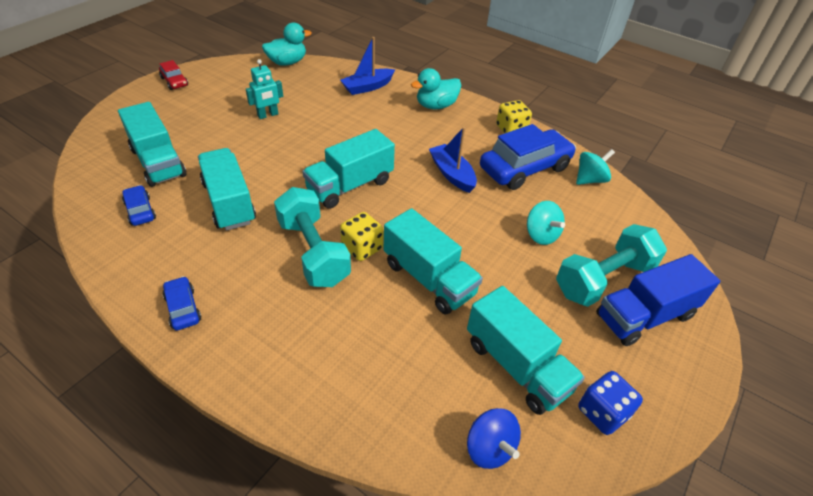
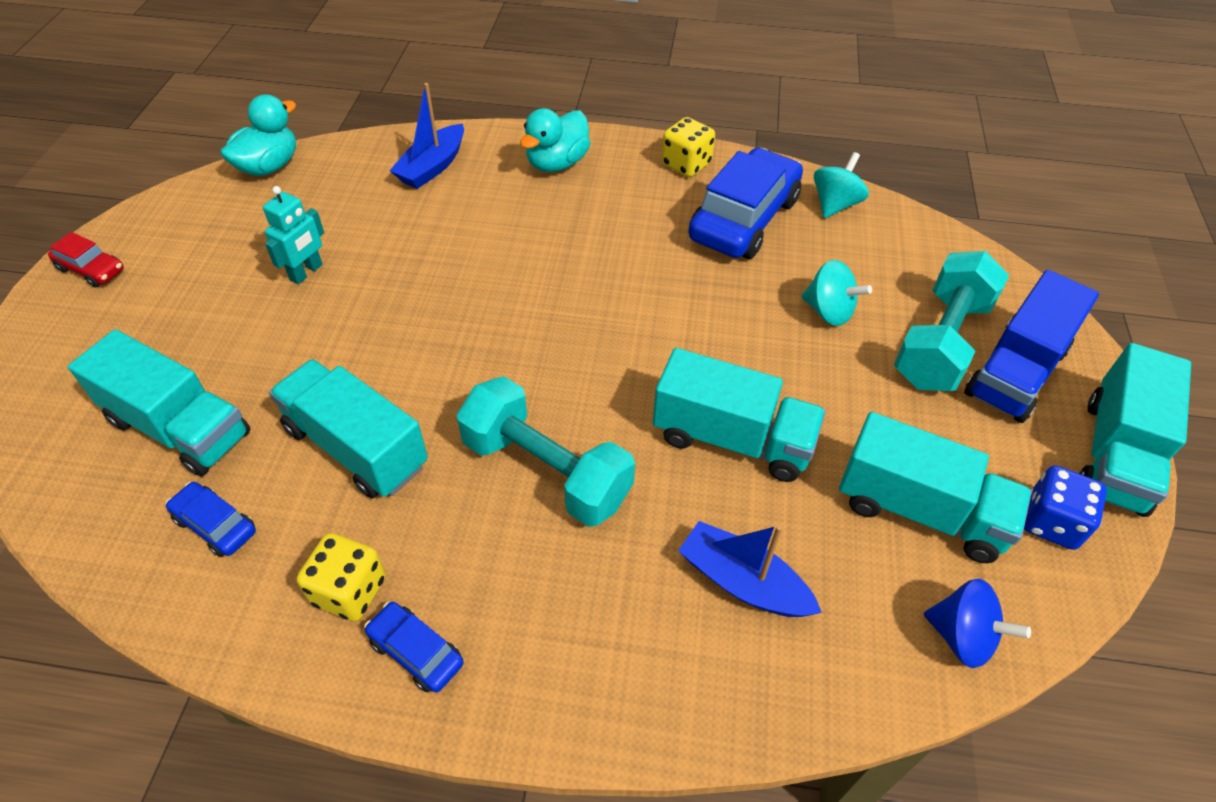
camera: 25 degrees left, 5 degrees up
turquoise truck [302,129,395,209] -> turquoise truck moved to [1079,343,1191,517]
yellow dice [340,212,384,261] -> yellow dice moved to [297,533,386,621]
blue boat [429,127,477,193] -> blue boat moved to [678,521,822,617]

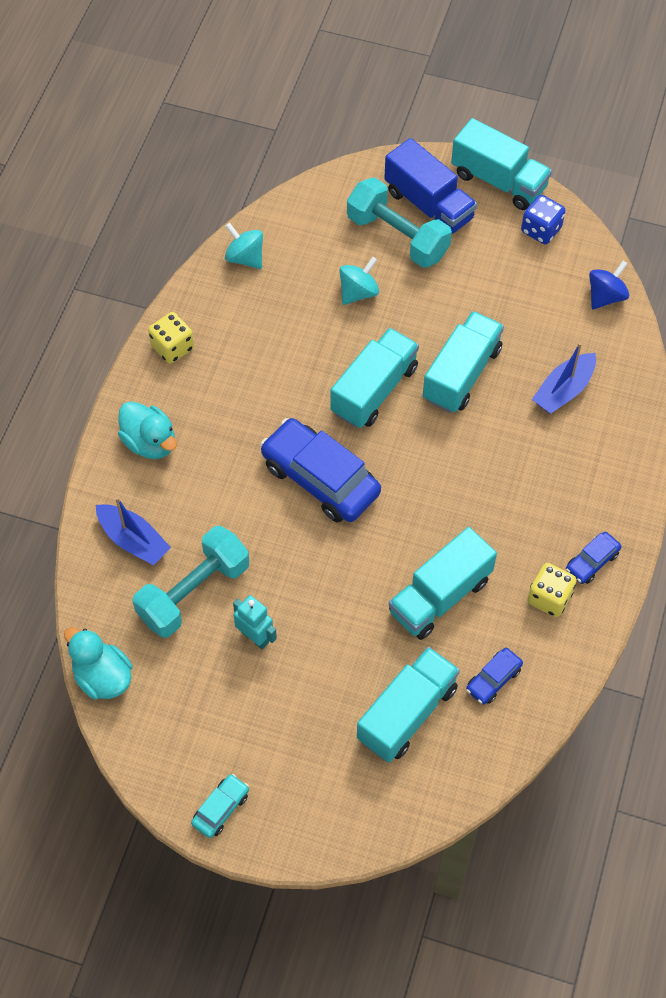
camera: 80 degrees left, 10 degrees up
red car [48,232,124,288] -> turquoise car [191,774,249,838]
turquoise dumbbell [456,376,635,527] -> turquoise dumbbell moved to [133,526,250,638]
blue car [688,148,803,259] -> blue car moved to [260,418,381,522]
turquoise truck [839,412,1032,563] -> turquoise truck moved to [330,328,419,428]

